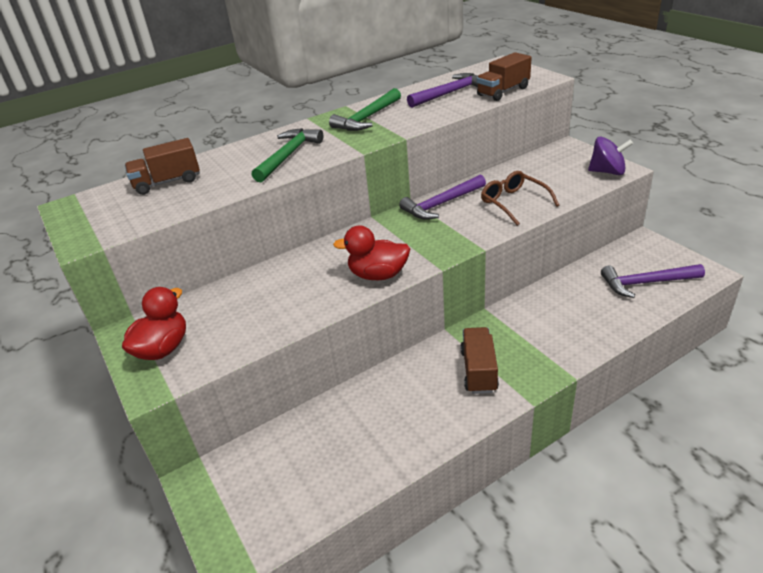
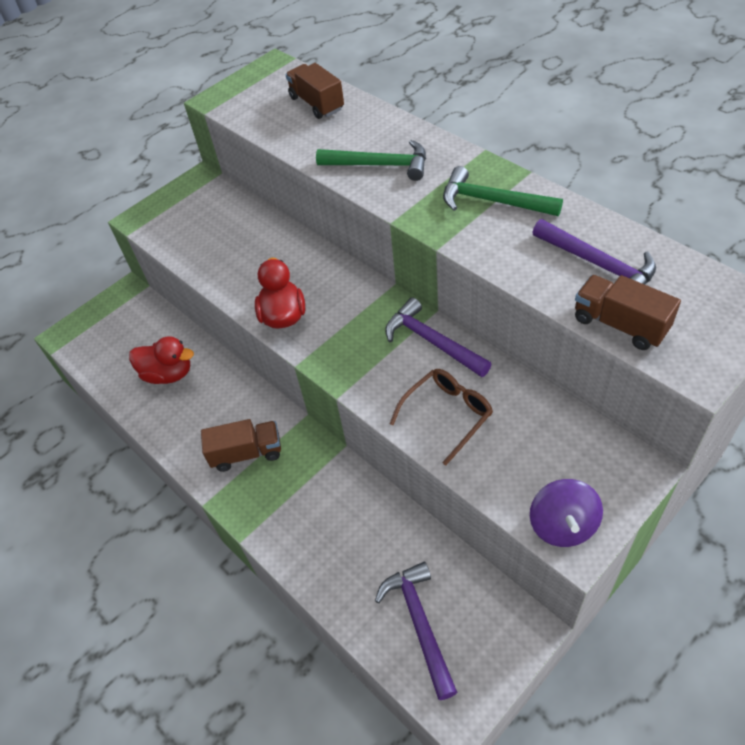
camera: 80 degrees right, 15 degrees up
red duck [122,287,186,360] -> red duck moved to [129,336,194,384]

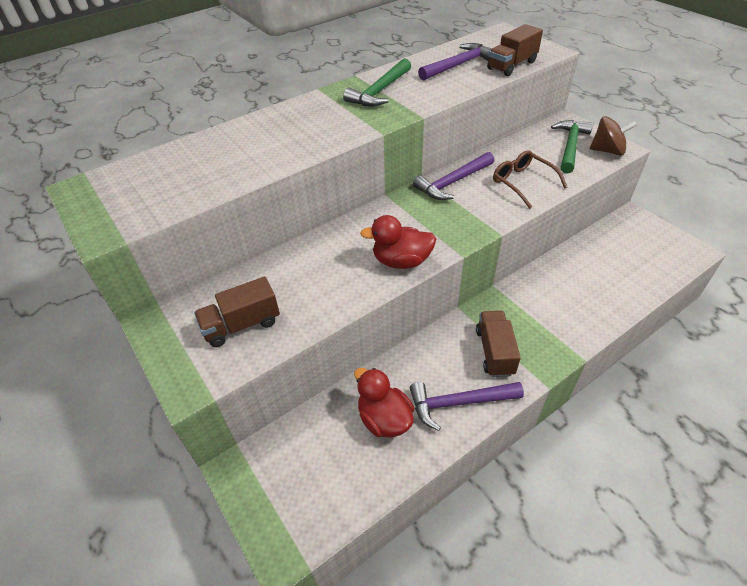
camera: 85 degrees left, 5 degrees down
red duck [129,336,194,384] -> red duck turned 60 degrees counterclockwise [354,368,414,437]
brown truck [286,63,344,119] -> brown truck moved to [194,276,280,347]
green hammer [316,140,426,181] -> green hammer moved to [551,120,593,173]
purple hammer [375,562,457,700] -> purple hammer moved to [410,382,524,431]
purple spinning top [530,479,603,547] -> brown spinning top [590,116,637,156]

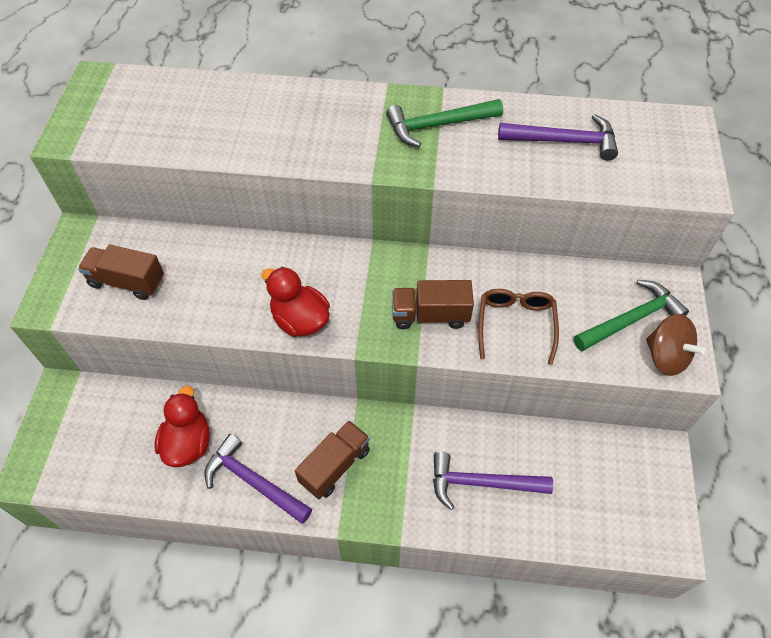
camera: 40 degrees right, 10 degrees up
purple hammer [413,152,494,200] -> purple hammer moved to [433,452,553,510]
brown truck [487,24,543,76] -> brown truck moved to [392,280,474,329]

